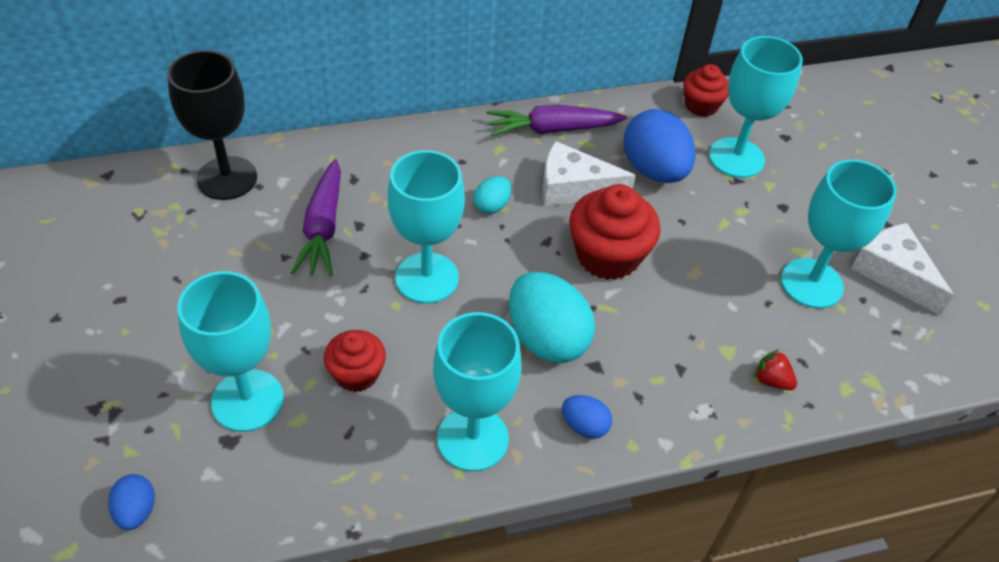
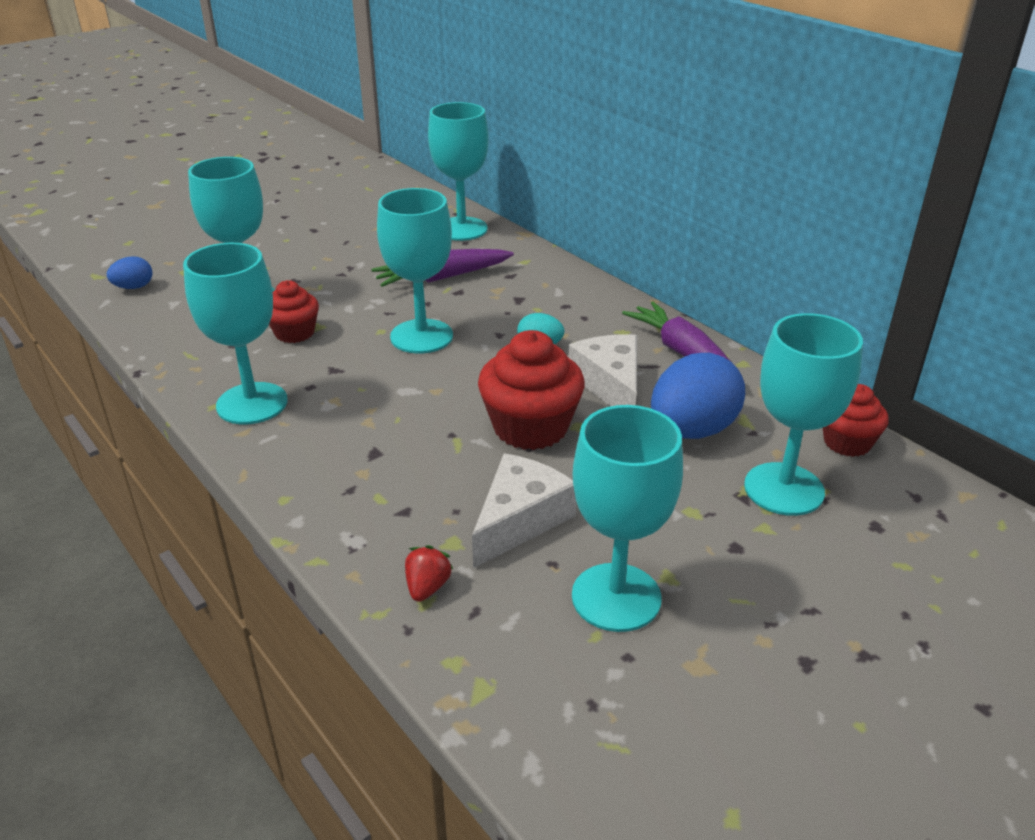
camera: 70 degrees right, 15 degrees down
black goblet [167,50,257,200] -> turquoise goblet [428,102,489,241]
turquoise egg [509,272,595,363] -> none
blue egg [562,395,612,439] -> none
white cheese [851,223,954,315] -> white cheese moved to [472,453,576,568]

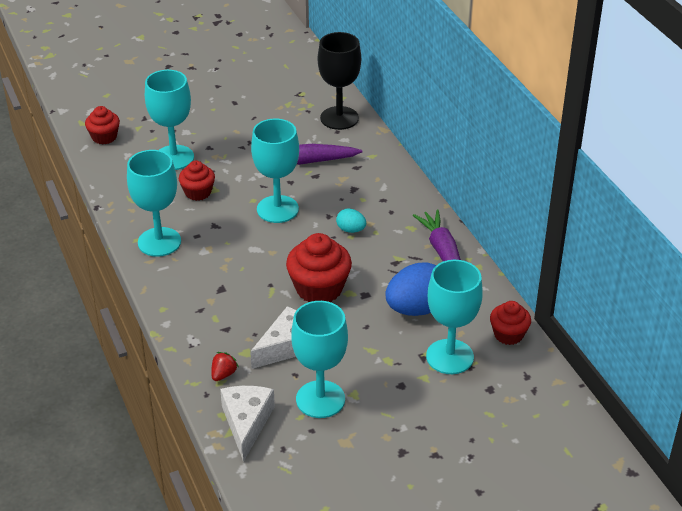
camera: 15 degrees right, 5 degrees up
blue egg [107,256,153,289] -> red cupcake [85,106,120,145]
turquoise goblet [428,102,489,241] -> black goblet [318,32,361,130]
white cheese [568,334,637,406] -> white cheese moved to [220,386,275,462]

